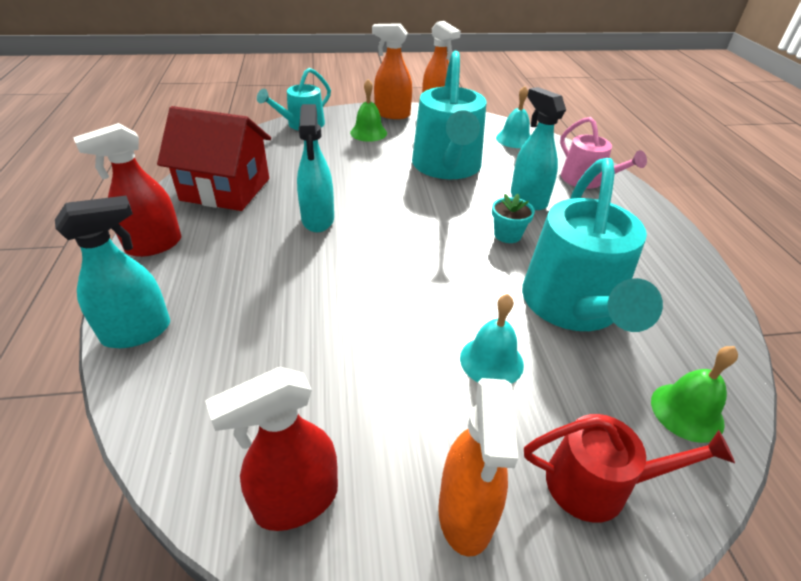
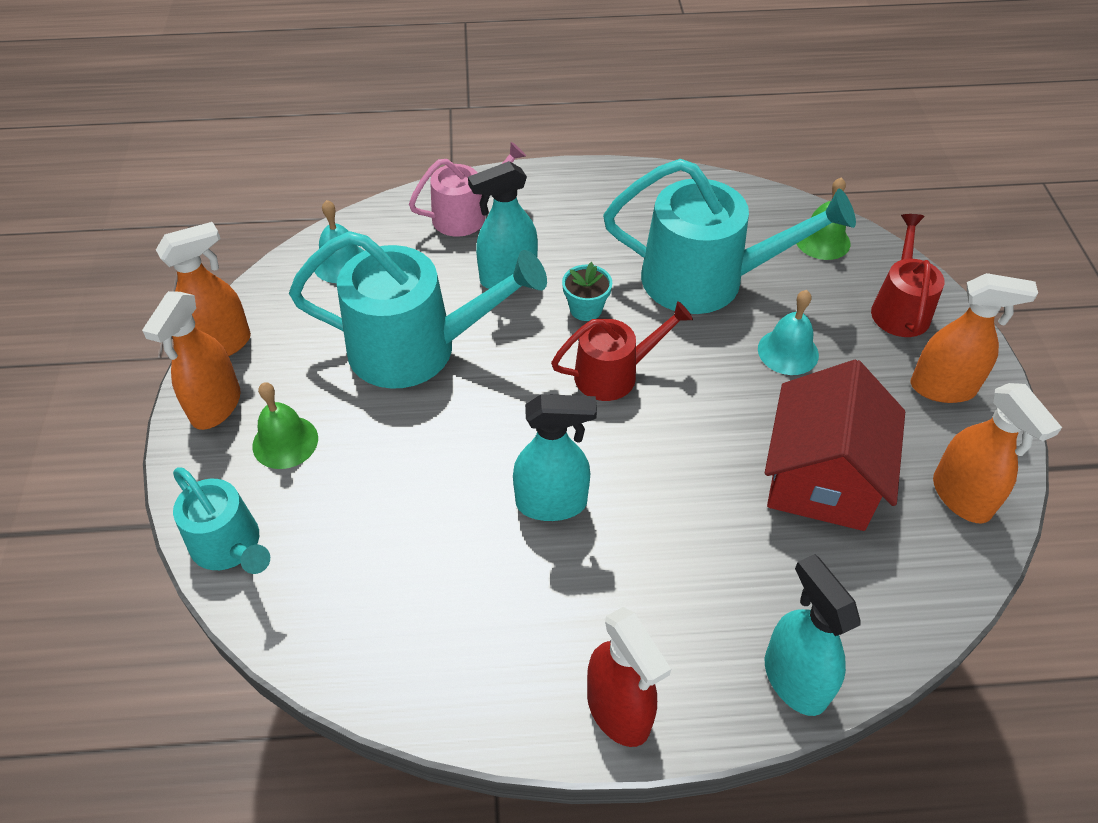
camera: 85 degrees left, 10 degrees up
red house [157,106,271,211] -> red house moved to [765,360,905,531]
red spray bottle [205,367,338,531] -> orange spray bottle [933,383,1062,523]
none -> red watering can [551,301,693,401]

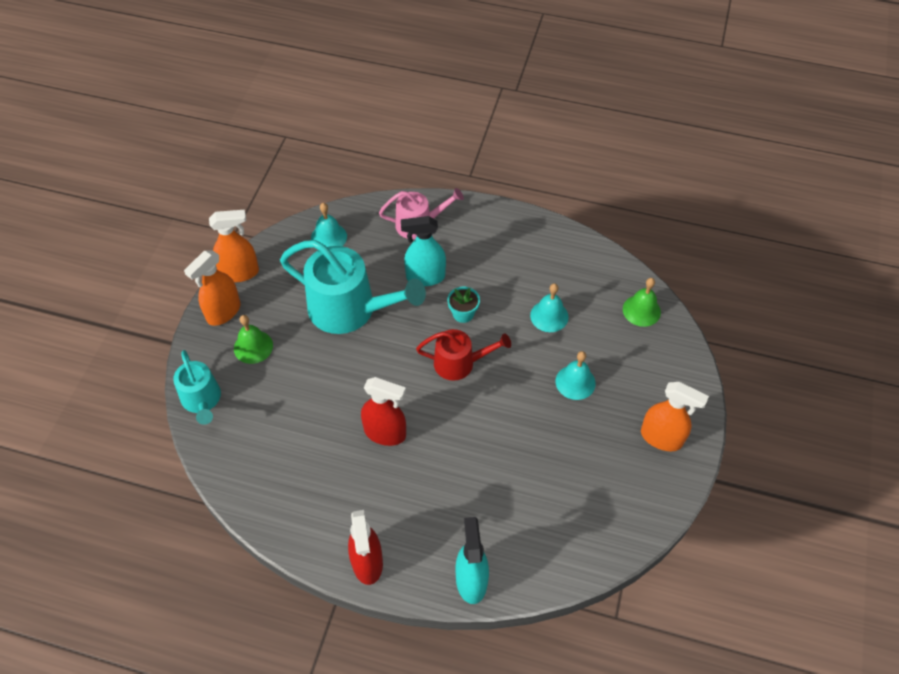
camera: 20 degrees right, 5 degrees up
turquoise spray bottle [513,394,597,521] -> red spray bottle [361,377,406,446]
turquoise watering can [603,159,856,314] -> turquoise bell [530,283,569,332]
red house [765,360,905,531] -> none
red watering can [871,214,945,337] -> none
orange spray bottle [933,383,1062,523] -> none

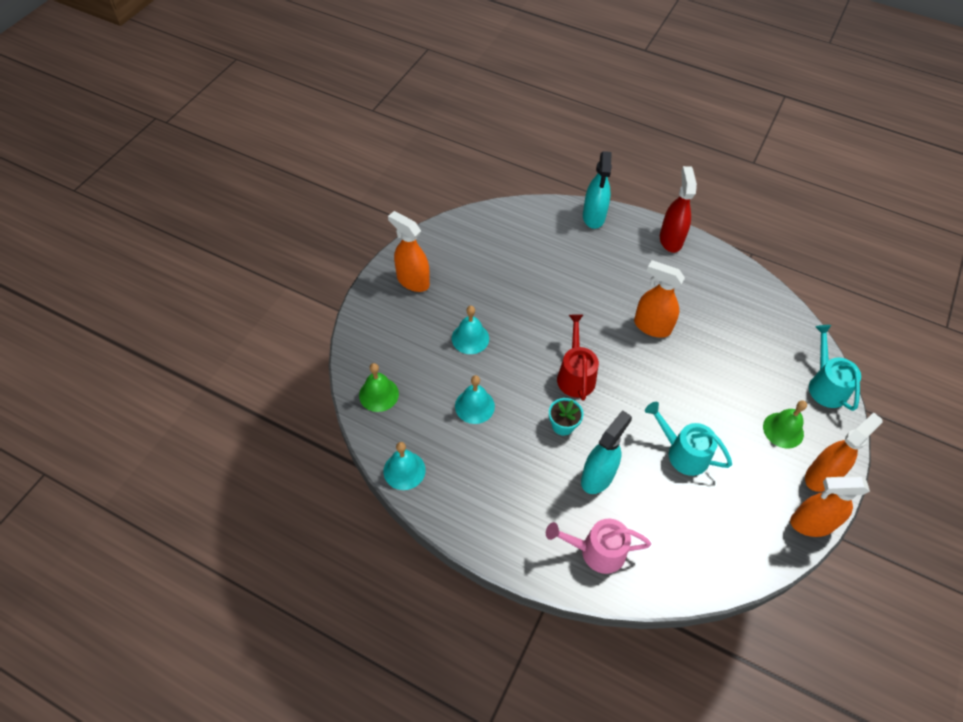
camera: 170 degrees left, 0 degrees up
turquoise watering can [280,240,426,334] -> turquoise watering can [645,402,732,476], size x0.57
turquoise bell [311,203,347,247] -> turquoise bell moved to [384,442,426,490]
red spray bottle [361,377,406,446] -> orange spray bottle [634,260,685,338]
turquoise spray bottle [401,216,446,286] -> turquoise spray bottle turned 60 degrees counterclockwise [581,410,632,494]
red watering can [416,329,511,381] -> red watering can turned 75 degrees clockwise [557,314,599,401]

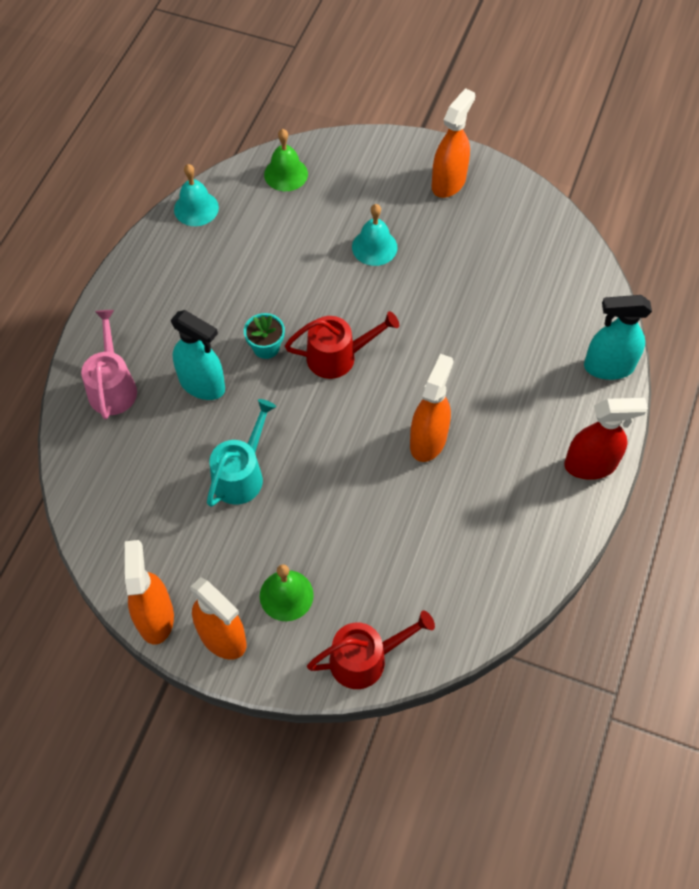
camera: 85 degrees right, 5 degrees up
turquoise bell [455,375,495,424] -> none
turquoise watering can [809,325,861,411] -> red watering can [307,610,435,689]

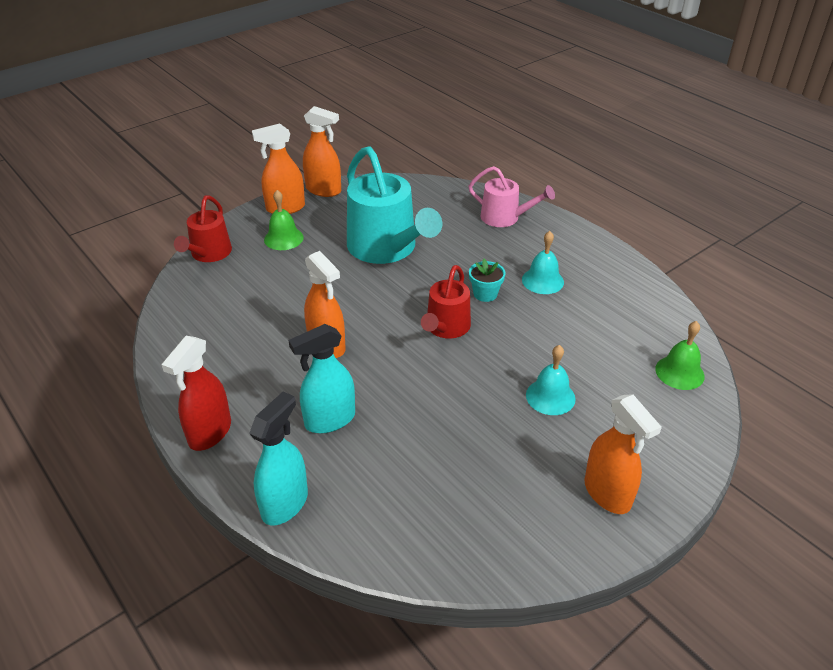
camera: 120 degrees right, 20 degrees down
turquoise spray bottle [171,310,225,400] -> turquoise spray bottle moved to [288,324,355,433]
turquoise bell [174,164,219,226] -> turquoise bell moved to [522,231,564,294]
turquoise watering can [207,399,276,507] -> turquoise watering can [347,146,442,264], size x1.74

